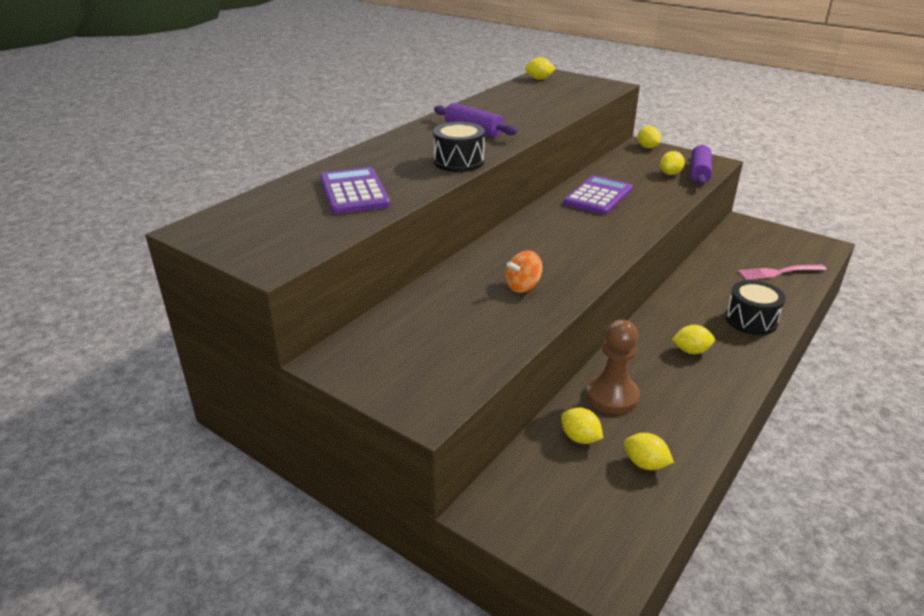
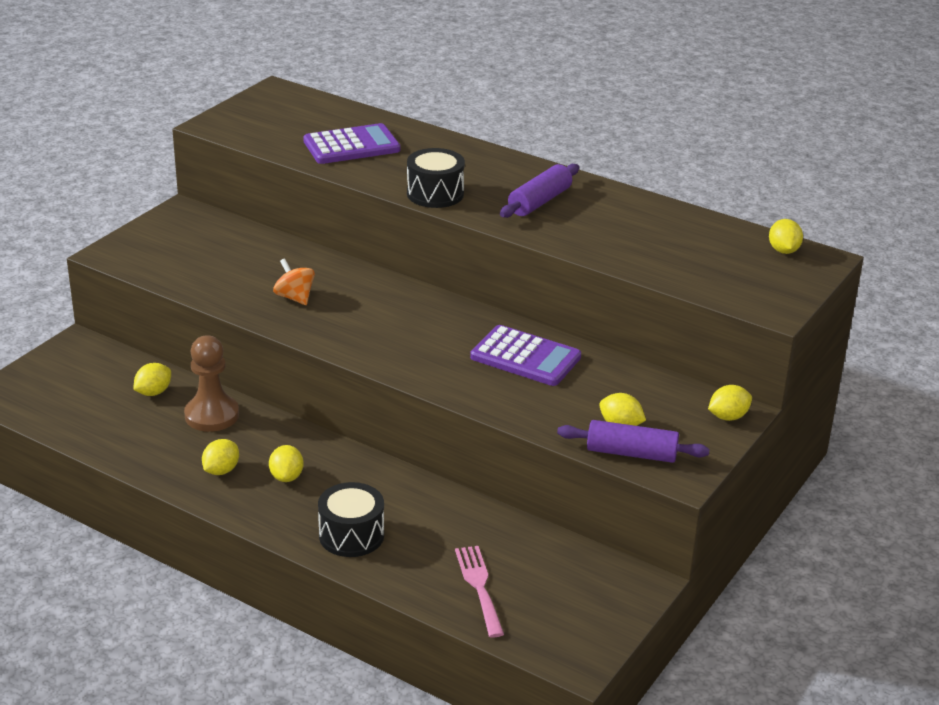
camera: 85 degrees right, 0 degrees up
yellow lemon [624,433,674,470] -> yellow lemon moved to [202,439,239,475]

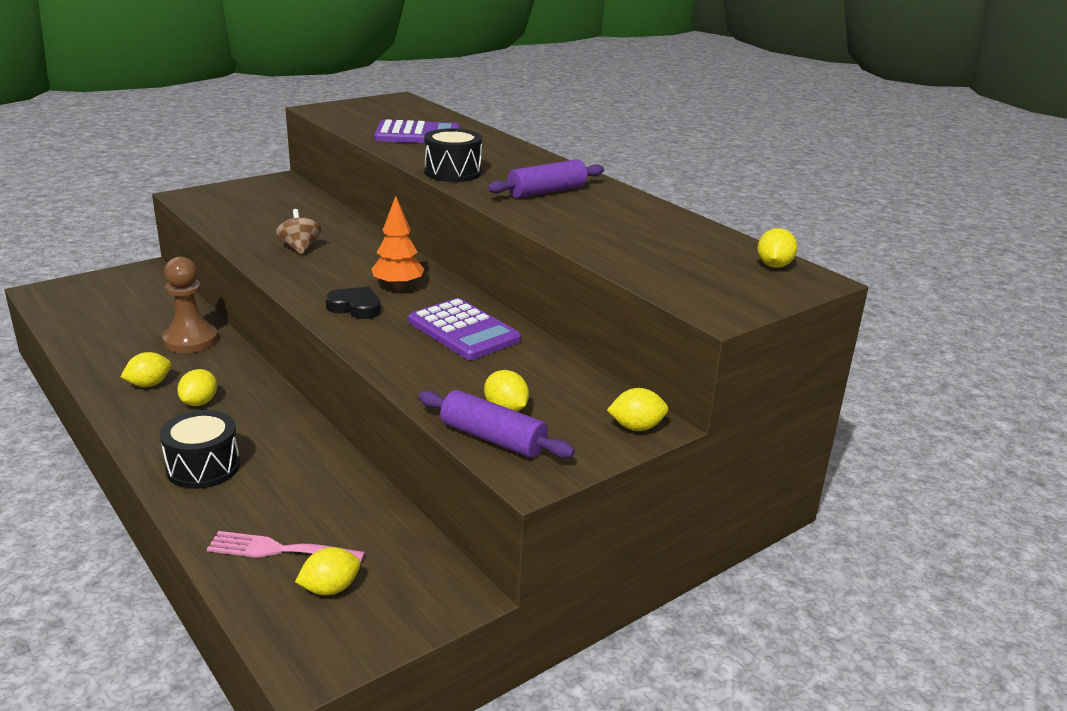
camera: 20 degrees right, 5 degrees down
yellow lemon [133,363,171,396] -> yellow lemon moved to [295,547,361,595]
orange spinning top [273,258,315,305] -> brown spinning top [276,209,321,255]
pink fork [455,546,504,638] -> pink fork turned 90 degrees counterclockwise [207,531,365,562]
none -> black heart [326,287,381,319]
none -> orange tree [371,196,424,290]

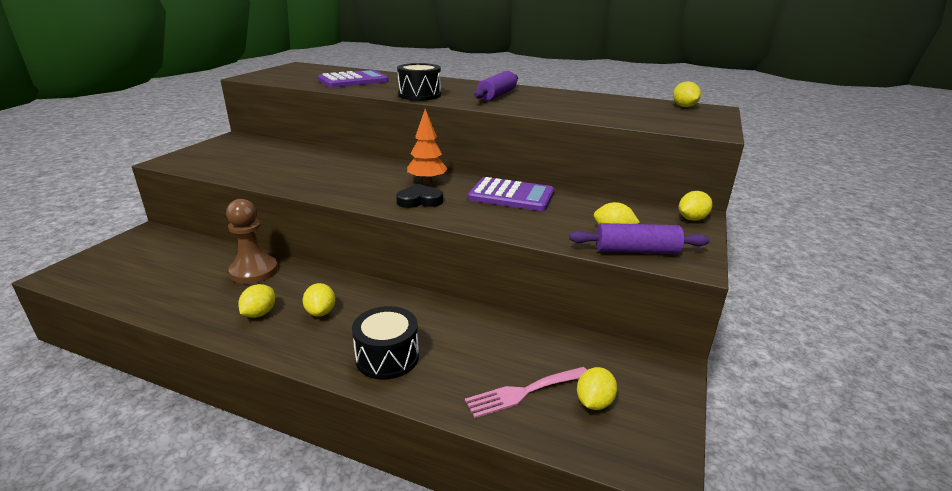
camera: 30 degrees left, 0 degrees up
brown spinning top [276,209,321,255] -> none

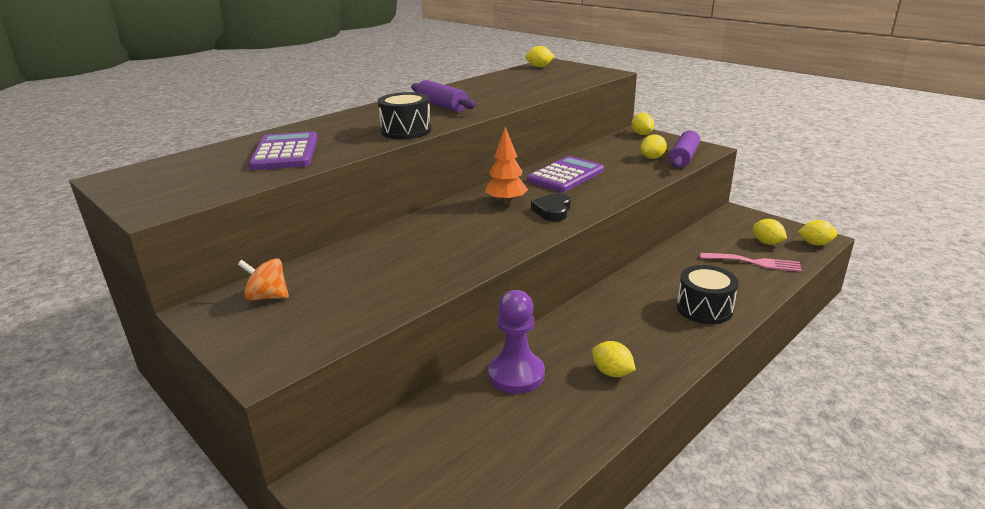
camera: 65 degrees left, 0 degrees up
brown pawn [226,199,278,284] -> purple pawn [488,290,545,394]
yellow lemon [303,283,335,317] -> yellow lemon moved to [798,220,838,246]
pink fork [465,367,587,418] -> pink fork turned 75 degrees counterclockwise [700,253,802,272]
none -> orange spinning top [238,258,289,301]

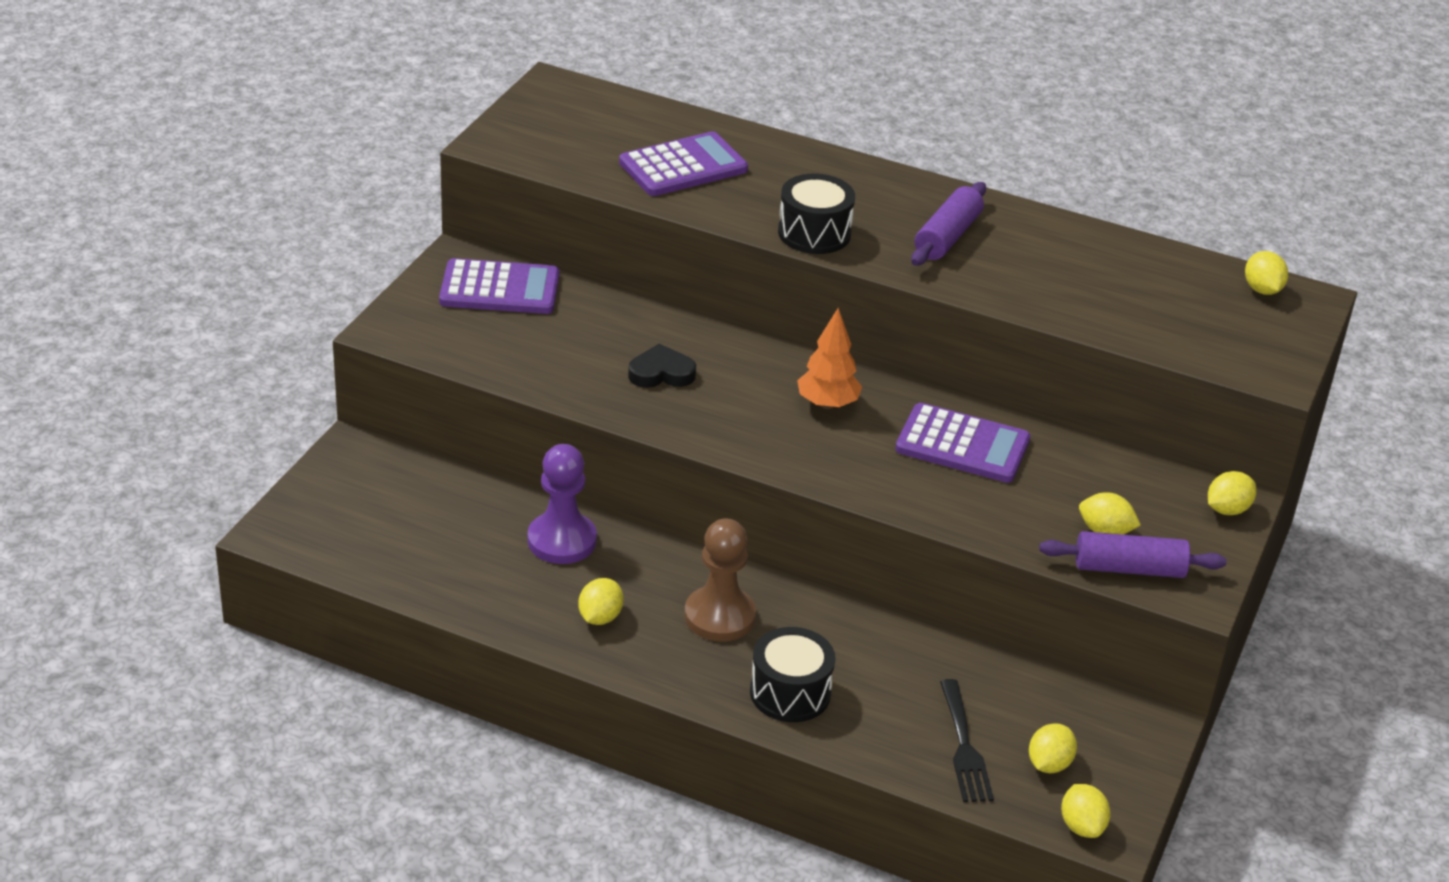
camera: 65 degrees right, 10 degrees up
orange spinning top [238,258,289,301] -> purple calculator [439,258,559,314]
black heart [531,193,571,221] -> black heart moved to [628,344,696,388]
pink fork [700,253,802,272] -> black fork [940,679,994,802]
none -> brown pawn [684,519,756,642]

